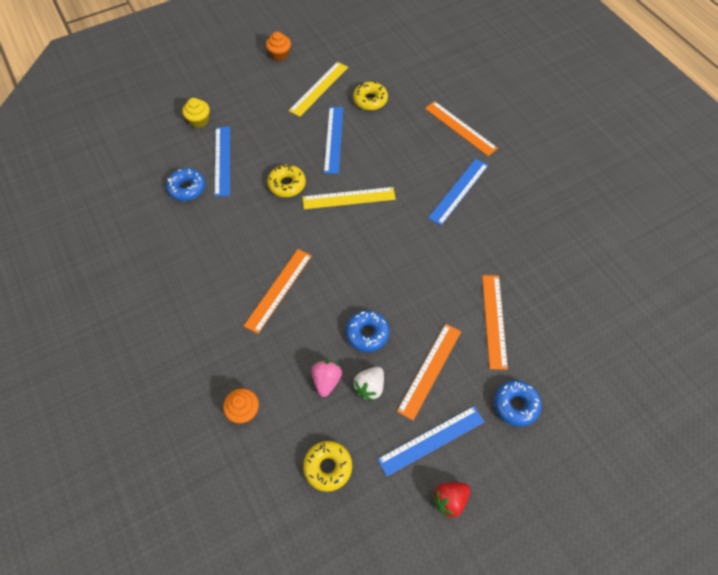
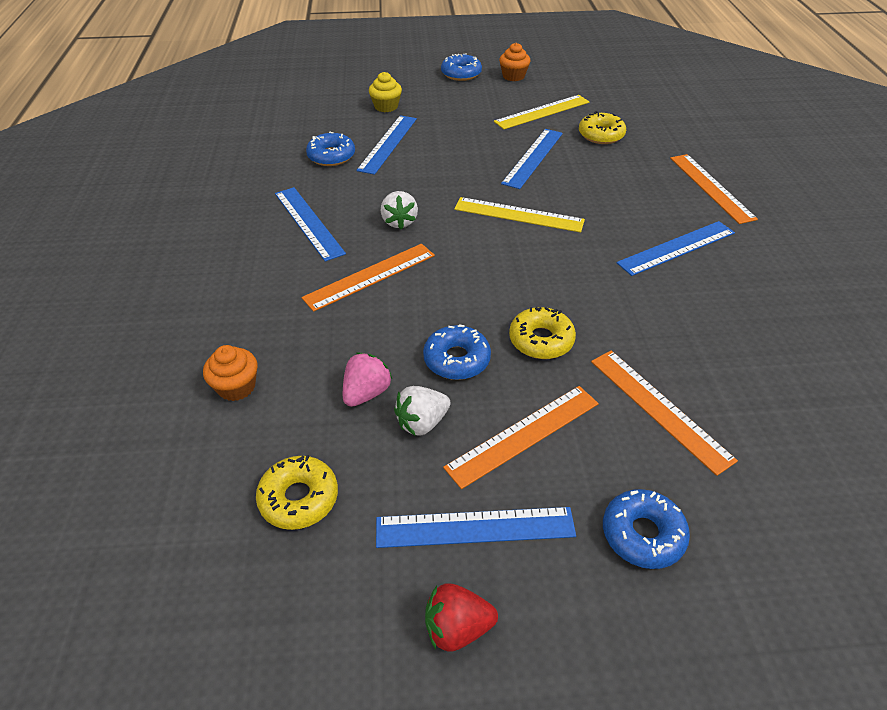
camera: 25 degrees right, 15 degrees down
yellow donut [267,164,306,197] -> yellow donut moved to [509,307,576,359]
orange ruler [482,275,508,370] -> orange ruler turned 60 degrees counterclockwise [591,350,738,476]
none -> blue ruler [275,187,346,262]
none -> white strawberry [381,191,418,229]
none -> blue donut [441,53,482,81]

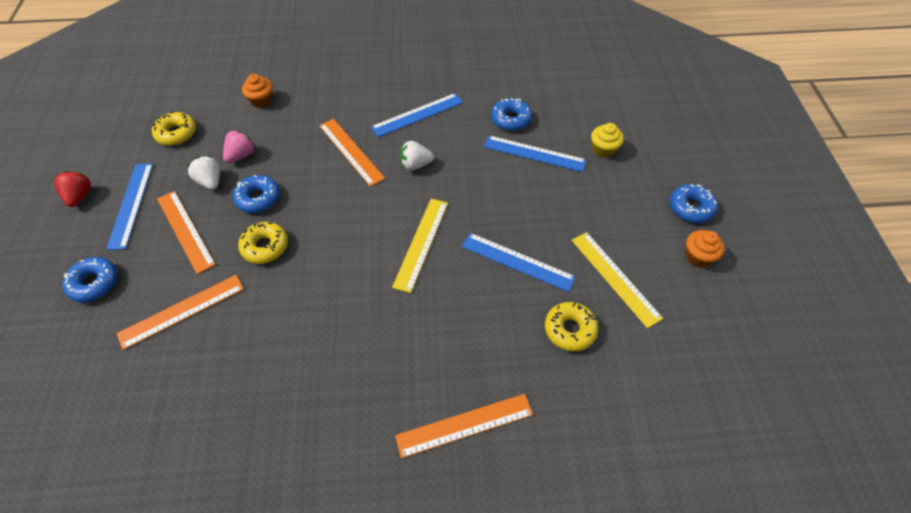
camera: 90 degrees right, 10 degrees up
pink strawberry [343,353,392,407] -> pink strawberry turned 90 degrees counterclockwise [223,130,256,163]
blue ruler [616,221,735,276] -> none

